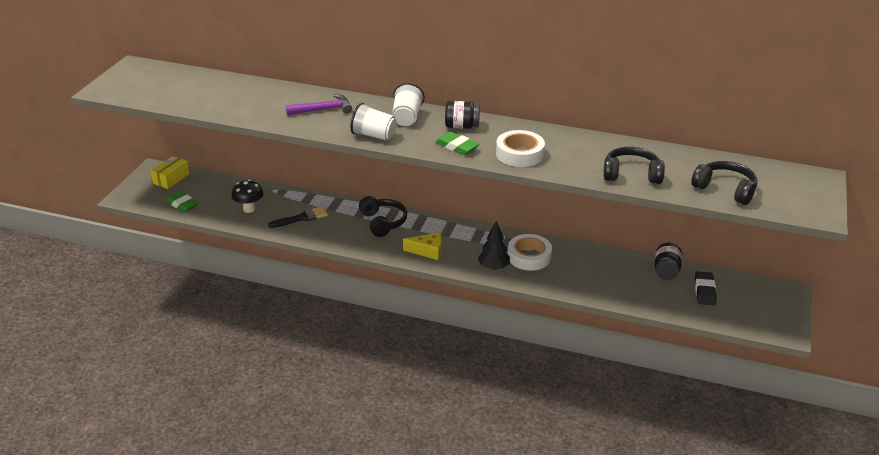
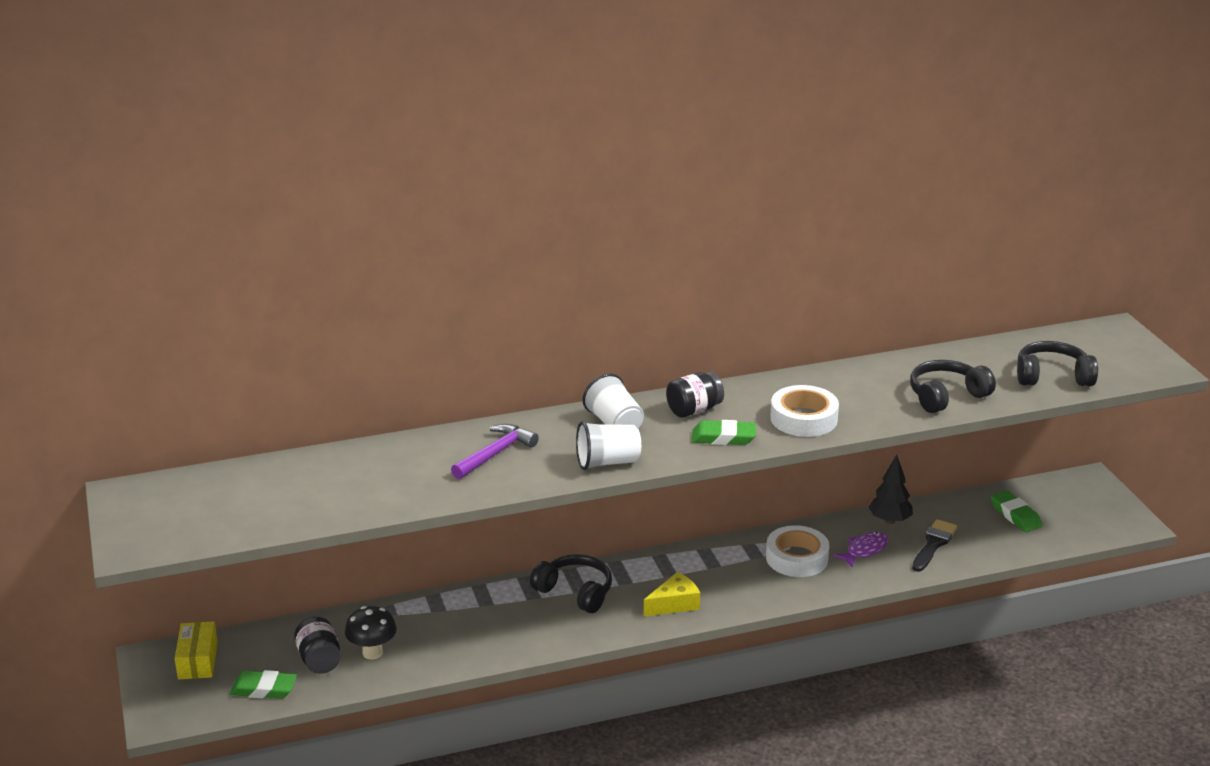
camera: 35 degrees left, 5 degrees down
black brush [268,206,328,228] -> black brush moved to [912,519,957,572]
black tree [478,221,510,270] -> black tree moved to [869,455,913,524]
black jar [655,243,682,280] -> black jar moved to [294,617,341,674]
black eraser [695,271,716,305] -> green eraser [991,490,1042,532]
none -> purple fish [833,532,889,568]

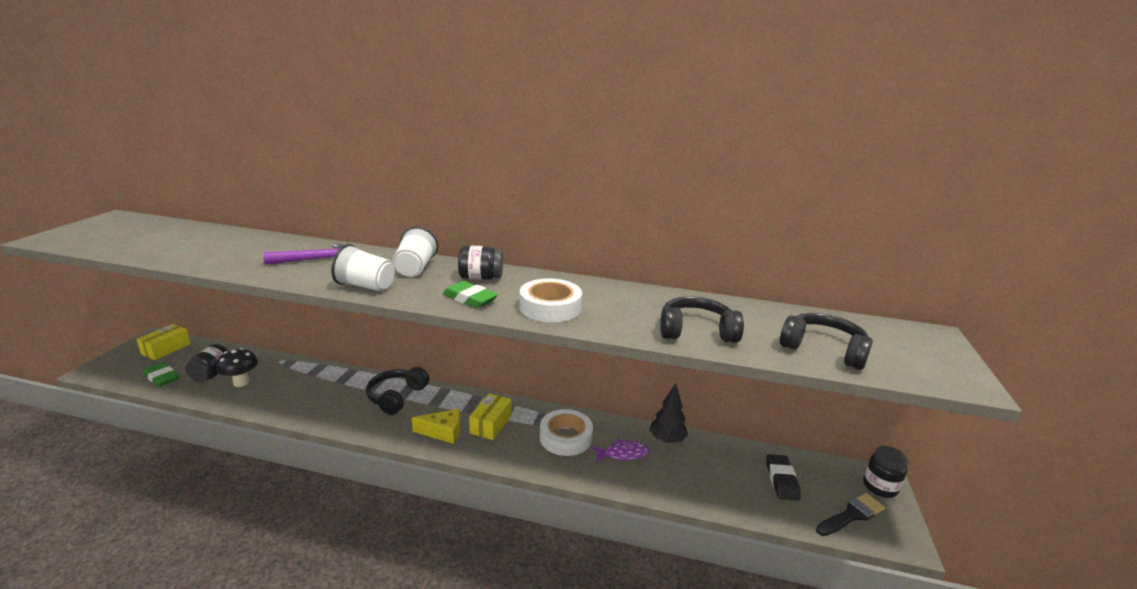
camera: 30 degrees right, 5 degrees down
black headphones [530,554,612,613] -> black headphones turned 135 degrees counterclockwise [366,367,429,415]
black brush [912,519,957,572] -> black brush moved to [816,493,885,536]
green eraser [991,490,1042,532] -> black eraser [766,454,801,501]
none -> yellow box [469,393,511,440]
none -> black jar [863,446,908,498]

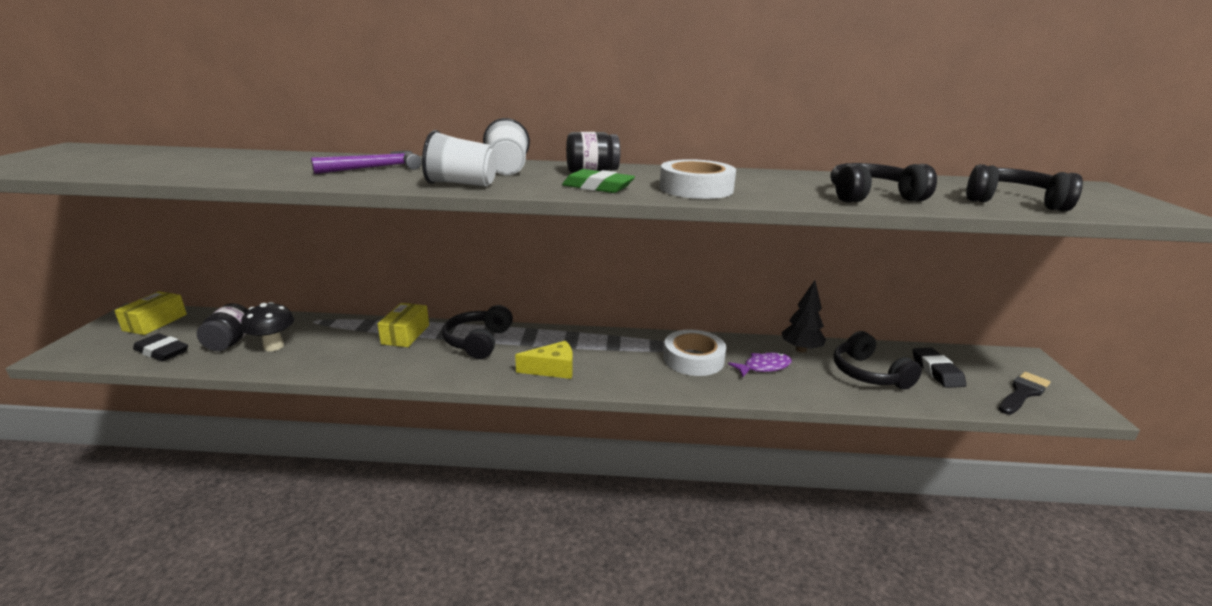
camera: 10 degrees left, 0 degrees up
green eraser [143,362,179,387] -> black eraser [133,333,188,362]
yellow box [469,393,511,440] -> yellow box moved to [377,303,429,347]
black jar [863,446,908,498] -> none
none -> black headphones [833,331,922,390]

